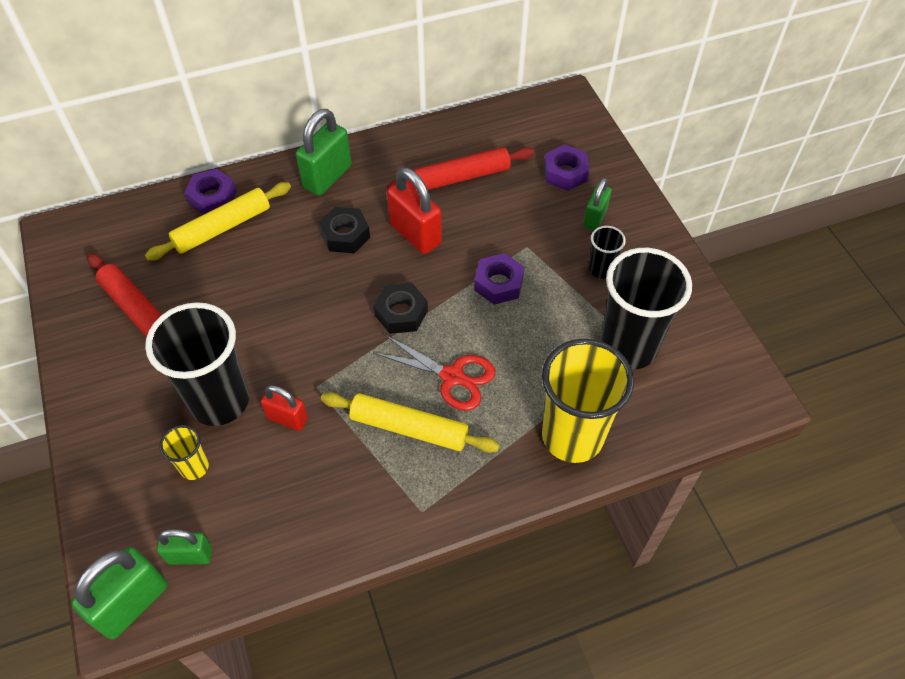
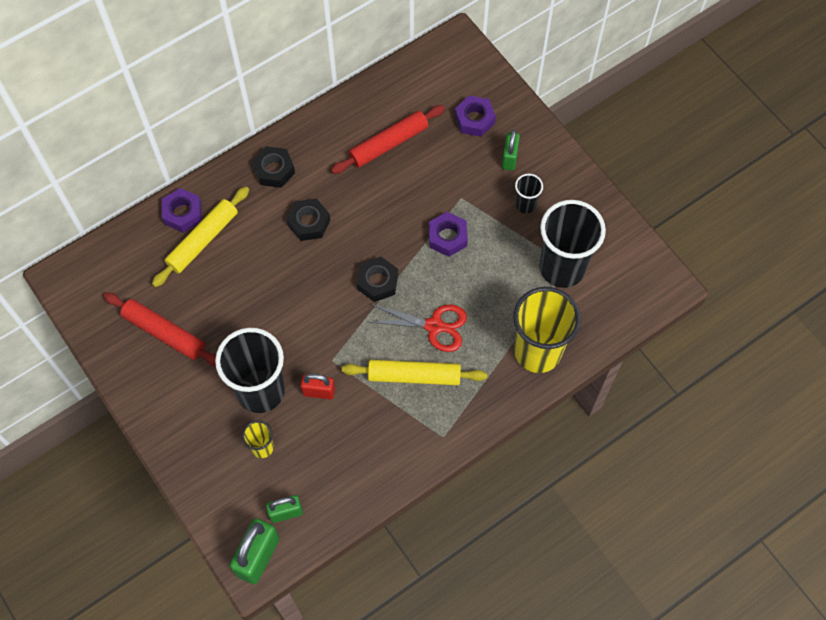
camera: 15 degrees left, 10 degrees up
green padlock [296,109,351,195] -> black nut [252,146,295,188]
red padlock [387,168,442,254] -> none

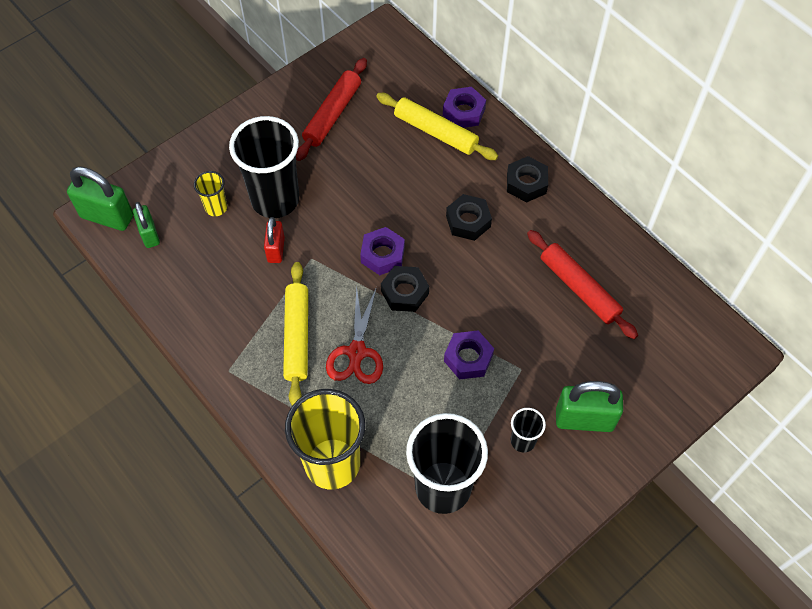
camera: 85 degrees right, 5 degrees down
purple nut [455,96,496,137] -> purple nut moved to [360,227,405,275]
green padlock [502,129,520,170] -> green padlock [556,381,623,432], size x1.63

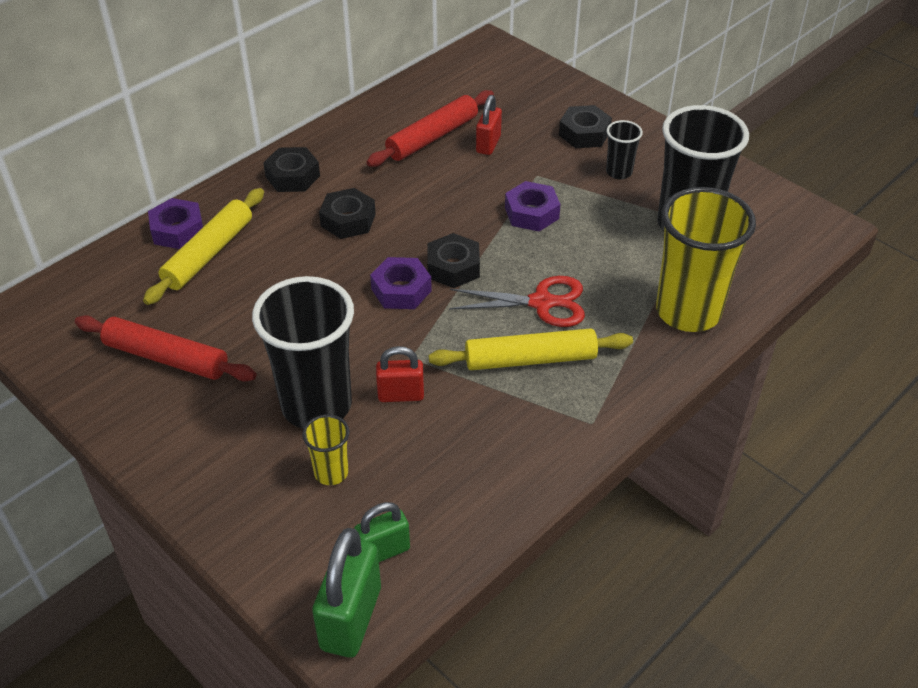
camera: 95 degrees left, 15 degrees down
green padlock [556,381,623,432] -> black nut [559,105,612,148]
none -> red padlock [476,95,502,155]

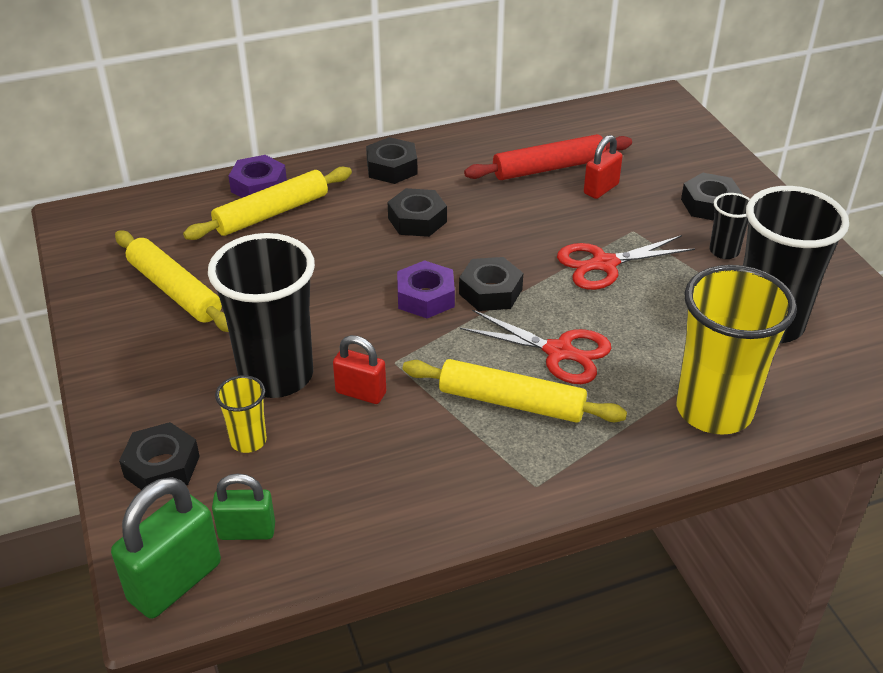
camera: 25 degrees right, 5 degrees down
red rolling pin [75,315,256,382] -> yellow rolling pin [115,231,229,332]
purple nut [505,181,561,231] -> red scissors [557,235,695,290]
none -> black nut [119,422,200,490]

